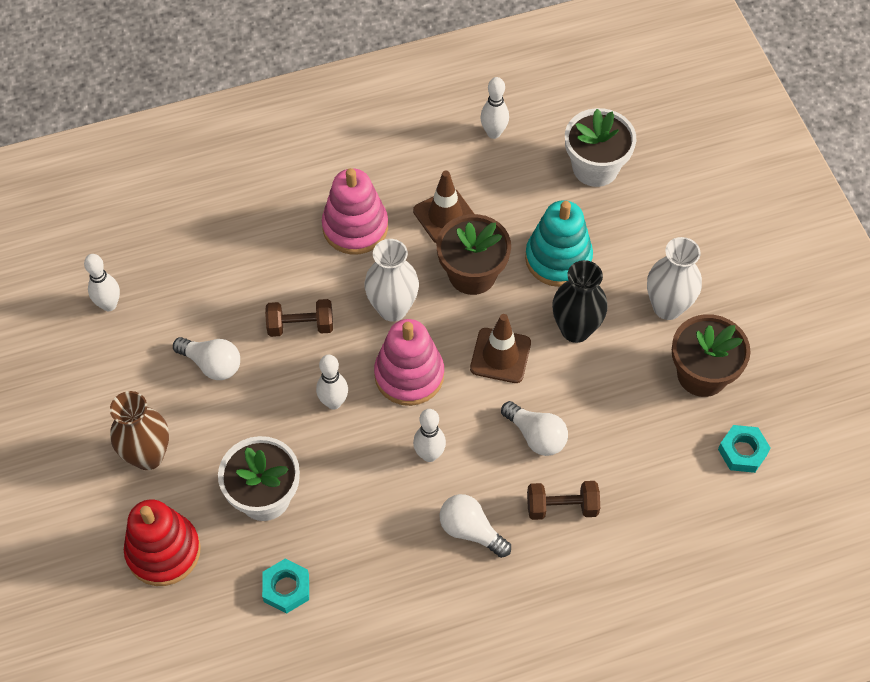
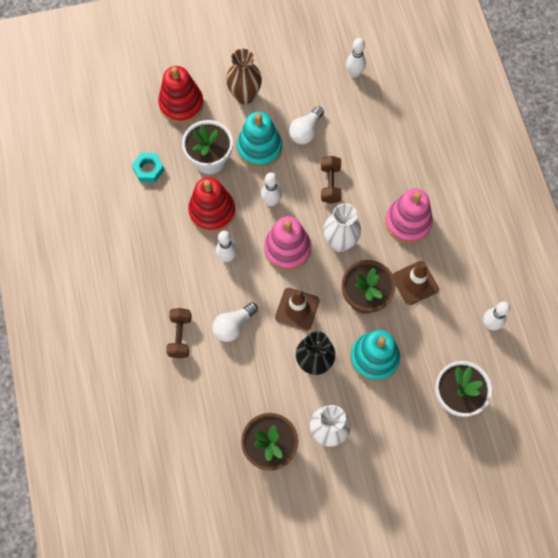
camera: 95 degrees right, 10 degrees up
white light bulb [440,494,511,558] -> none
turquoise nut [718,425,771,473] -> none
none -> red stacking toy [188,177,235,232]
none -> turquoise stacking toy [237,112,282,168]

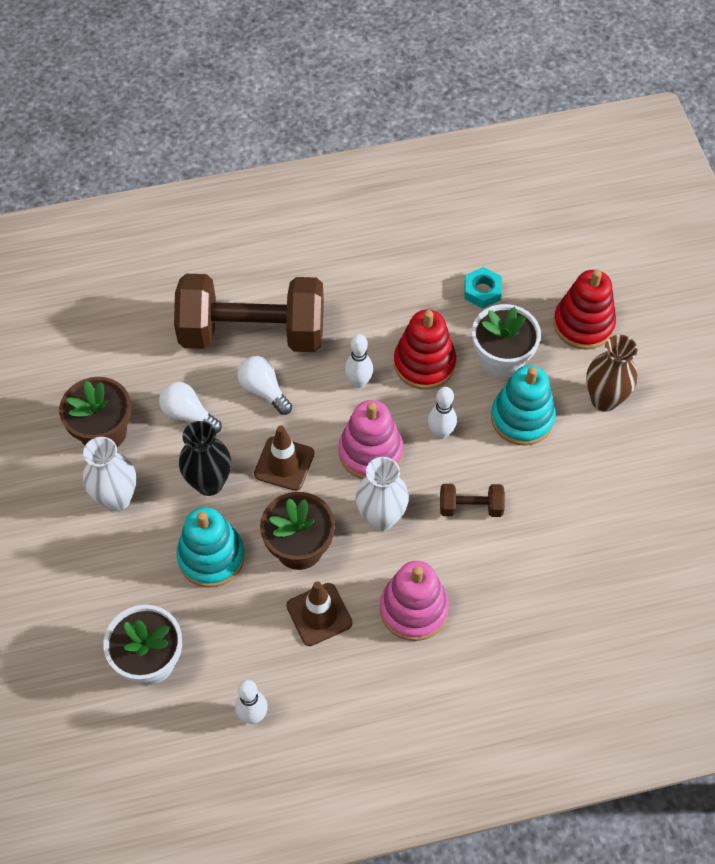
camera: 90 degrees right, 10 degrees down
brown dumbbell [166,308,192,358] -> brown dumbbell [174,274,324,352], size x2.42
white light bulb [289,106,324,144] -> white light bulb moved to [159,382,222,433]
white bowling pin [346,38,366,78] -> none

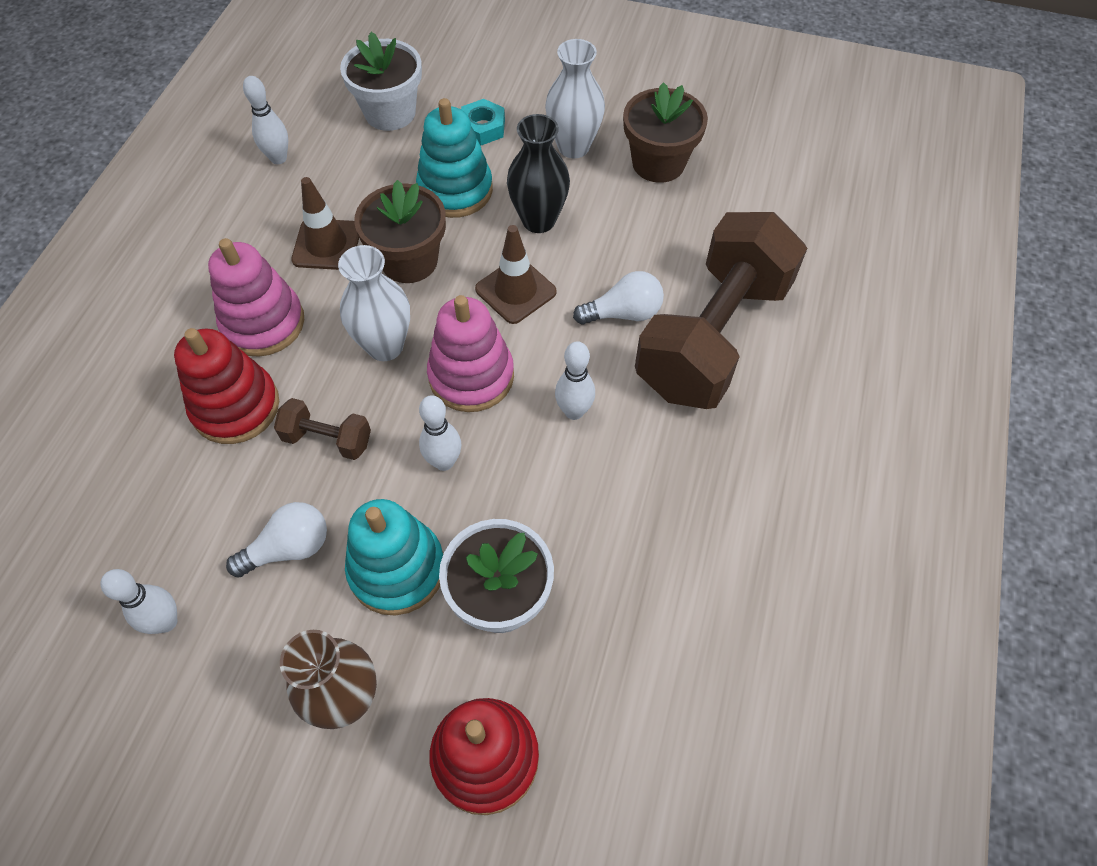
camera: 120 degrees right, 0 degrees up
white light bulb [159,382,222,433] -> white light bulb moved to [226,502,327,578]
red stacking toy [394,310,456,390] -> red stacking toy moved to [174,328,279,444]
brown dumbbell [440,484,505,517] -> brown dumbbell turned 75 degrees clockwise [274,398,371,460]
turquoise nut [465,267,502,308] -> turquoise nut moved to [461,99,505,145]
none -> white bowling pin [100,569,178,634]

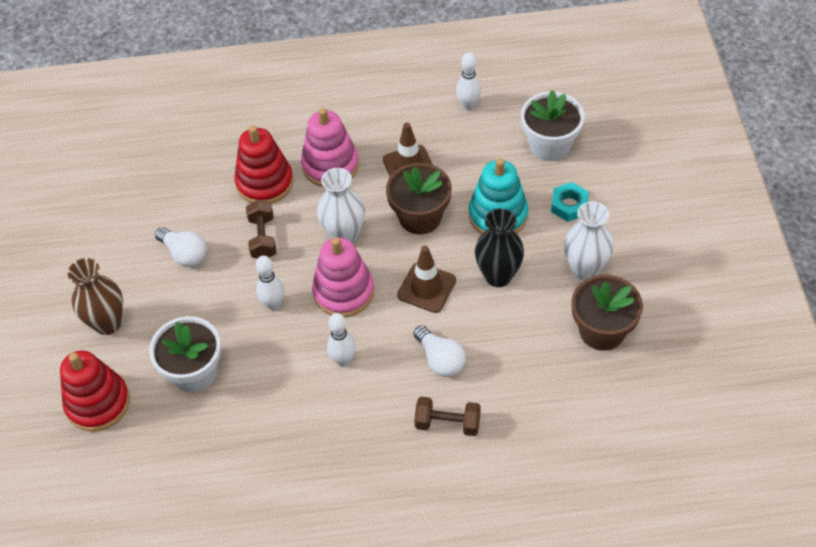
camera: 70 degrees right, 5 degrees down
white bowling pin [100,569,178,634] -> none
turquoise stacking toy [345,499,443,616] -> none
brown dumbbell [635,212,807,409] -> brown dumbbell [414,397,481,436], size x0.41

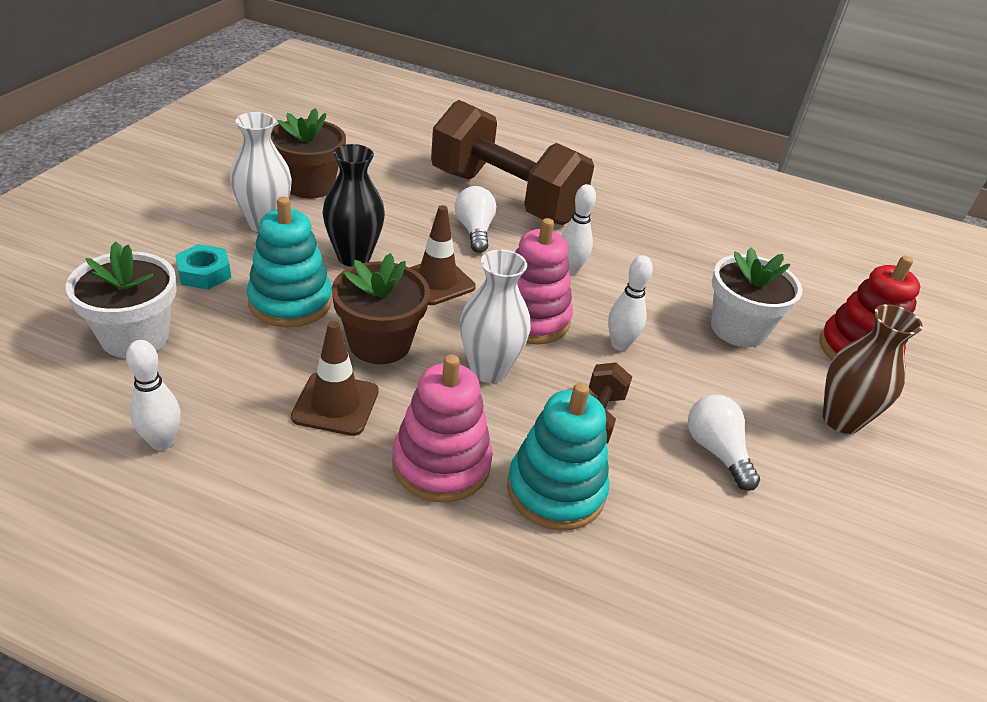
camera: 160 degrees left, 15 degrees down
red stacking toy [235,126,293,204] -> turquoise stacking toy [507,383,610,531]
brown dumbbell [414,397,481,436] -> brown dumbbell [431,100,594,225], size x2.42

